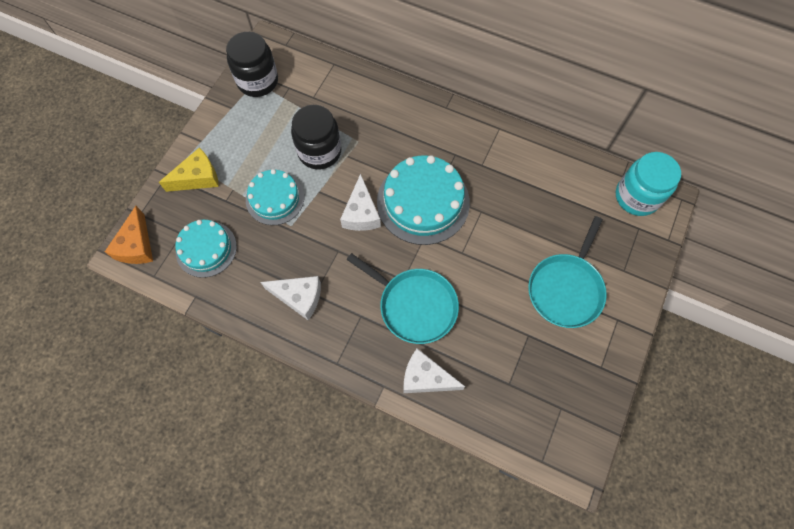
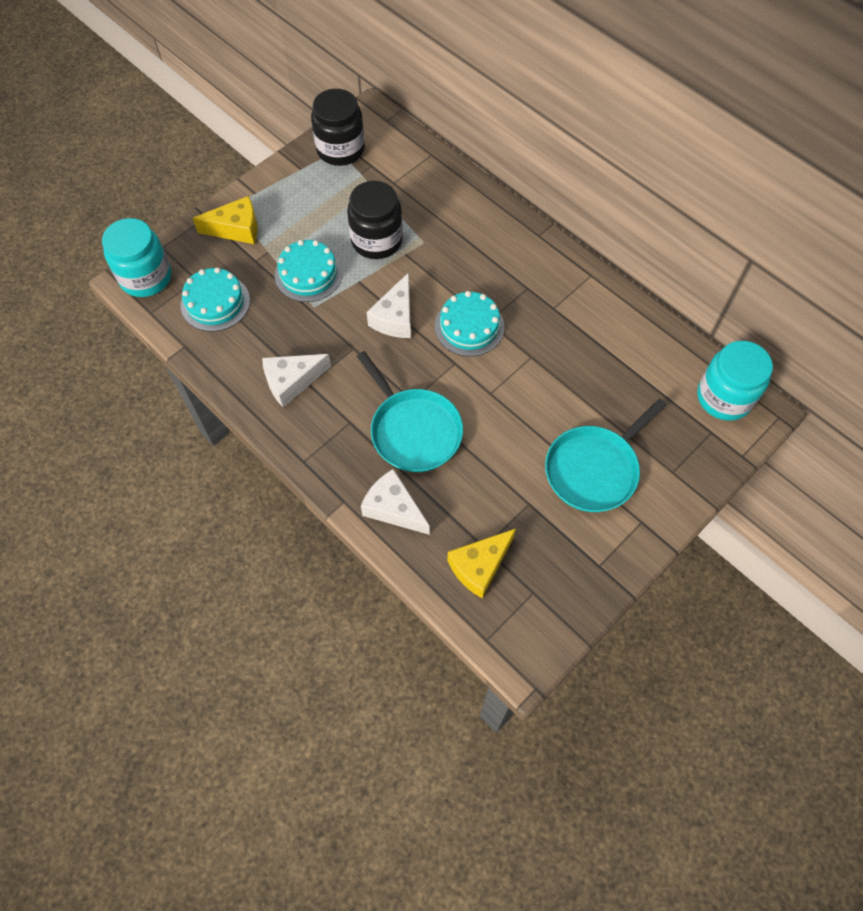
camera: 20 degrees right, 5 degrees down
orange cheese [105,206,153,264] -> turquoise jar [102,218,171,297]
white cheese [261,276,321,320] -> white cheese turned 120 degrees clockwise [262,354,331,407]
turquoise cake [377,155,470,245] -> turquoise cake [435,291,504,356], size x0.63
none -> yellow cheese [447,529,516,598]

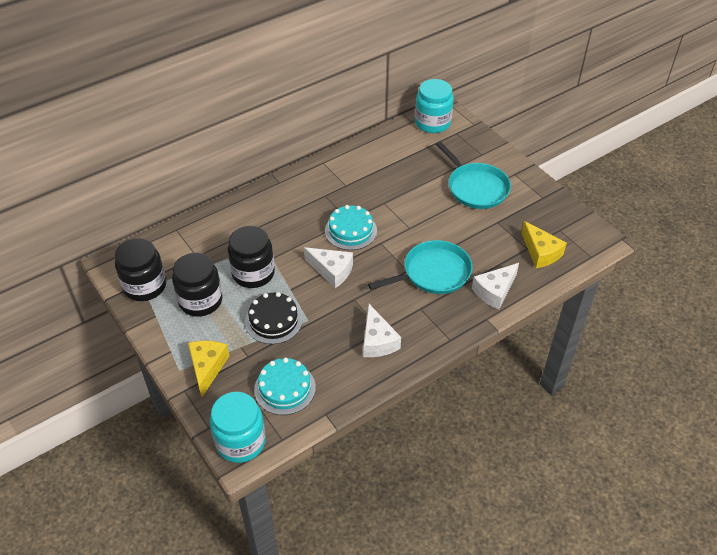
camera: 80 degrees left, 15 degrees down
turquoise cake [275,240,342,302] -> black cake [245,292,303,344]
none -> black jar [172,253,223,317]

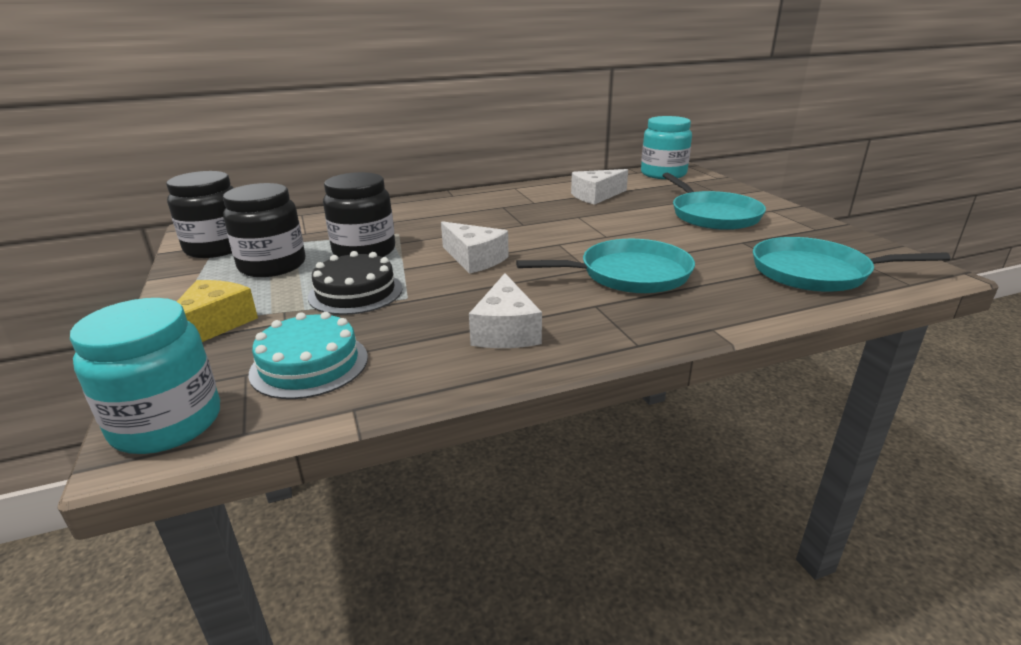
camera: 15 degrees right, 20 degrees down
turquoise cake [325,205,377,250] -> none
white cheese [472,263,519,309] -> white cheese moved to [571,169,628,205]
yellow cheese [521,221,567,268] -> turquoise pan [753,237,950,292]

